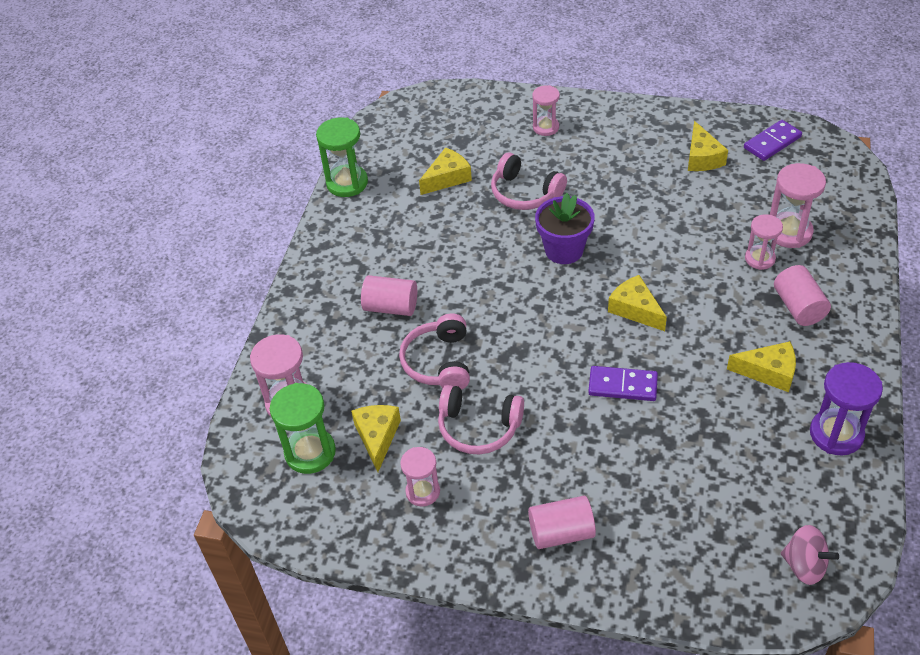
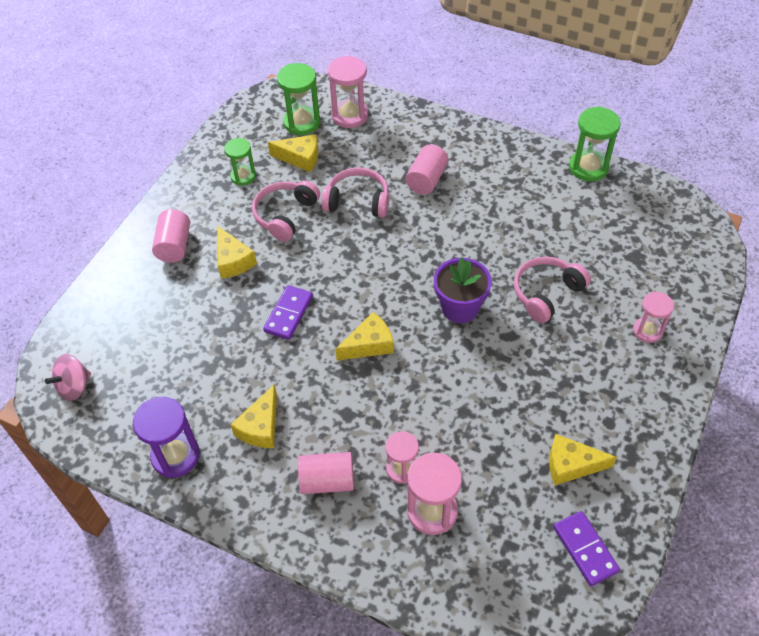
camera: 100 degrees right, 5 degrees up
pink hourglass [400,447,440,506] -> green hourglass [224,138,256,186]
yellow cheese [419,147,472,195] -> yellow cheese moved to [217,226,257,279]

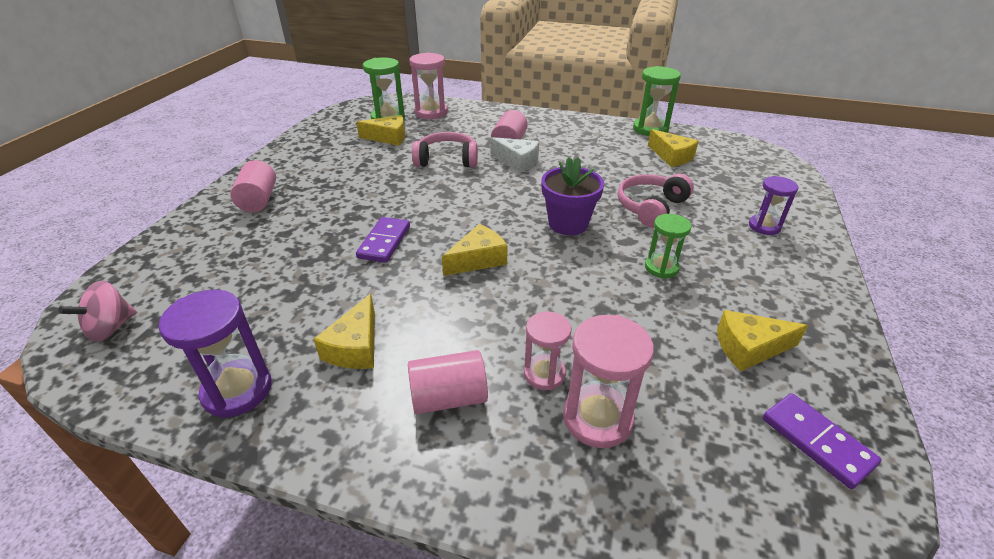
camera: 10 degrees left, 15 degrees down
yellow cheese [217,226,257,279] -> yellow cheese moved to [648,129,699,167]
green hourglass [224,138,256,186] -> green hourglass moved to [645,214,691,278]
pink headphones [252,180,320,242] -> none
pink hourglass [633,291,674,343] -> purple hourglass [749,176,798,235]
none -> white cheese [490,137,539,172]

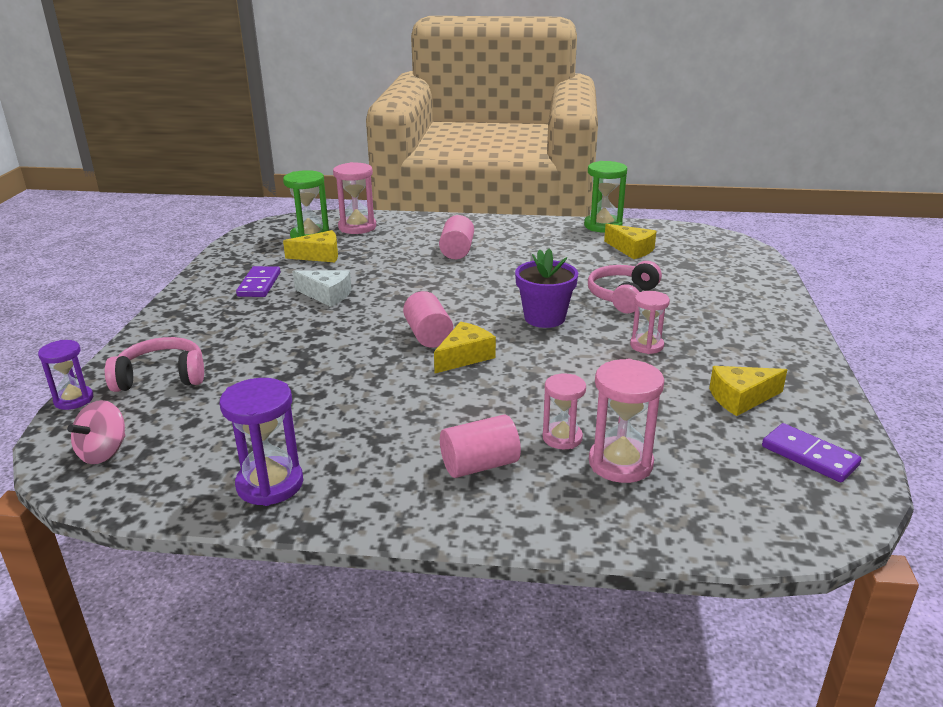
camera: 10 degrees left, 10 degrees down
pink cylinder [230,160,276,212] -> pink cylinder moved to [403,291,453,348]
yellow cheese [313,294,375,369] -> none
purple domino [356,217,410,263] -> purple domino moved to [236,266,280,297]
pink headphones [412,132,478,167] -> pink headphones moved to [105,337,204,392]
white cheese [490,137,539,172] -> white cheese moved to [293,270,352,307]
green hourglass [645,214,691,278] -> pink hourglass [630,291,670,354]
purple hourglass [749,176,798,235] -> purple hourglass moved to [38,340,93,410]

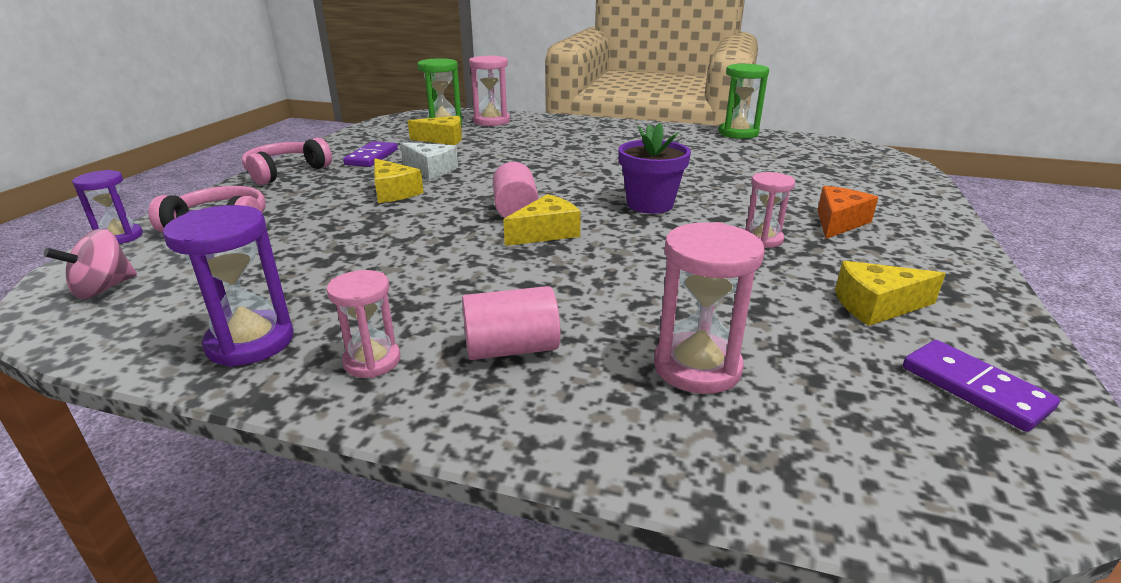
camera: 10 degrees right, 0 degrees up
pink cylinder [439,215,474,259] -> none
pink hourglass [543,373,586,449] -> pink hourglass moved to [327,270,401,378]
pink headphones [588,261,662,313] -> pink headphones moved to [242,138,332,185]
yellow cheese [604,224,656,259] -> yellow cheese moved to [374,158,424,203]
none -> orange cheese [817,186,878,239]

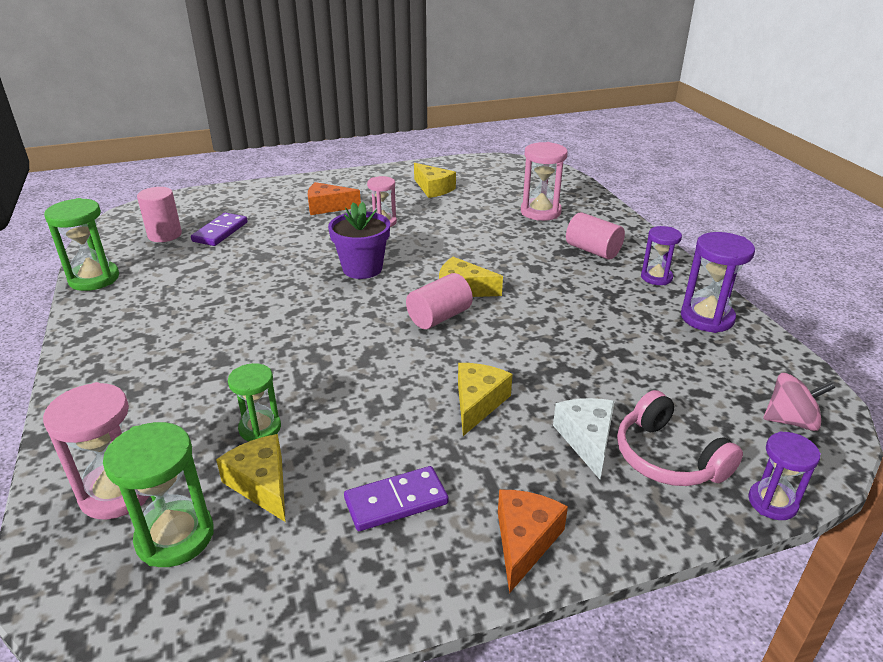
camera: 125 degrees left, 5 degrees up
pink headphones [242,138,332,185] -> orange cheese [498,490,568,594]
pink hourglass [327,270,401,378] -> purple hourglass [641,226,682,285]
white cheese [400,142,458,179] -> white cheese moved to [553,398,615,479]
purple domino [903,340,1060,432] -> purple domino moved to [191,213,248,246]
none -> pink cylinder [137,187,182,242]
none -> green hourglass [228,363,281,441]

